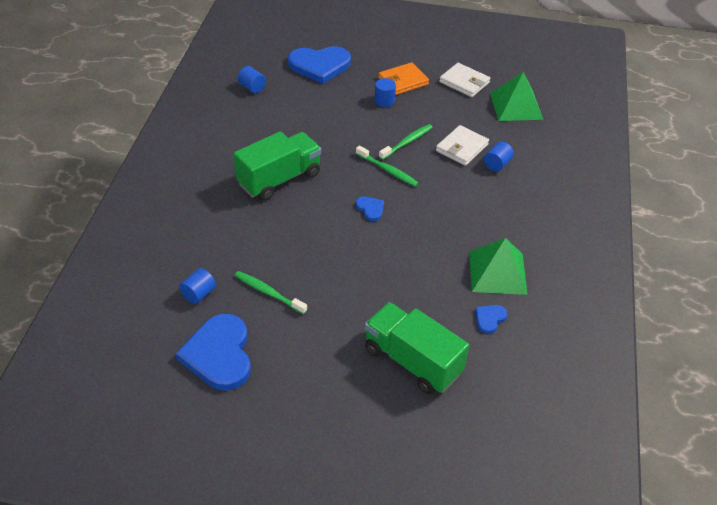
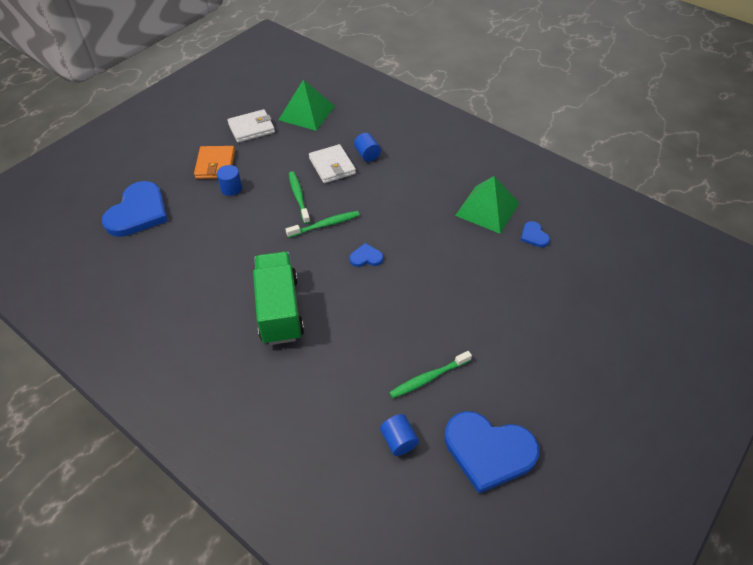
camera: 60 degrees left, 5 degrees up
blue cylinder [238,66,266,93] -> none
green truck [365,302,469,395] -> none

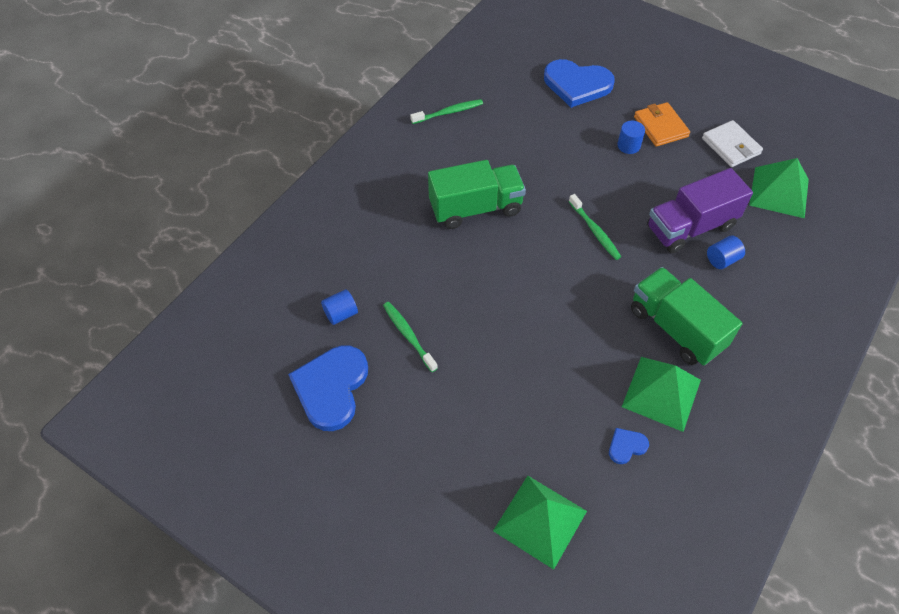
camera: 85 degrees right, 5 degrees up
orange wallet [194,146,235,179] -> orange wallet turned 75 degrees clockwise [634,102,690,147]
green toothbrush [289,171,310,224] -> green toothbrush moved to [410,99,483,124]
white wallet [309,144,356,183] -> purple truck [647,168,753,254]
blue heart [349,243,383,267] -> none
none -> green pyramid [493,476,587,570]
none -> green truck [631,267,742,365]

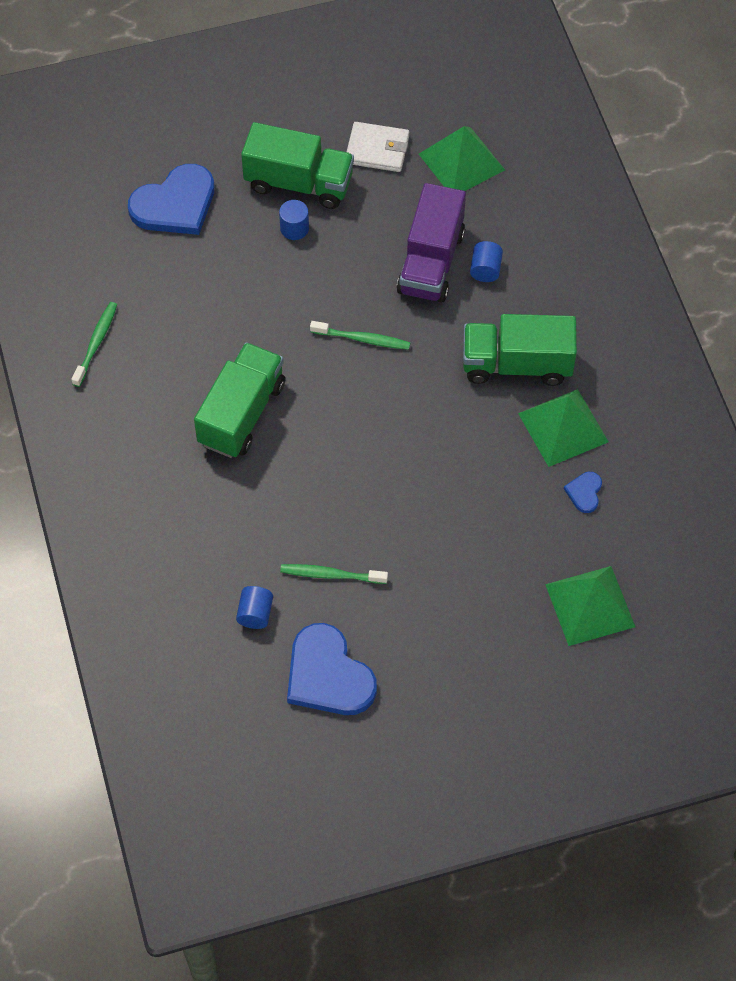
camera: 50 degrees left, 5 degrees up
orange wallet [634,102,690,147] -> green truck [241,122,354,209]

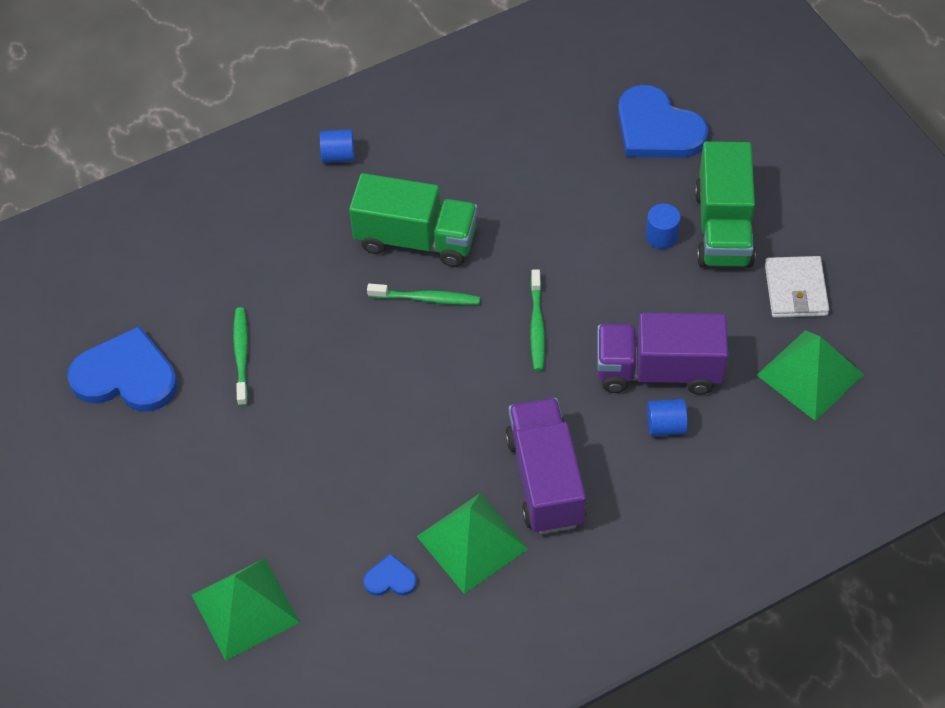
camera: 80 degrees right, 5 degrees down
green toothbrush [71,302,117,387] -> green toothbrush moved to [367,284,480,305]
blue cylinder [236,586,273,629] -> blue cylinder moved to [320,129,355,163]
blue heart [287,623,377,715] -> blue heart turned 60 degrees clockwise [67,326,178,411]
green truck [463,314,577,386] -> purple truck [505,398,586,534]

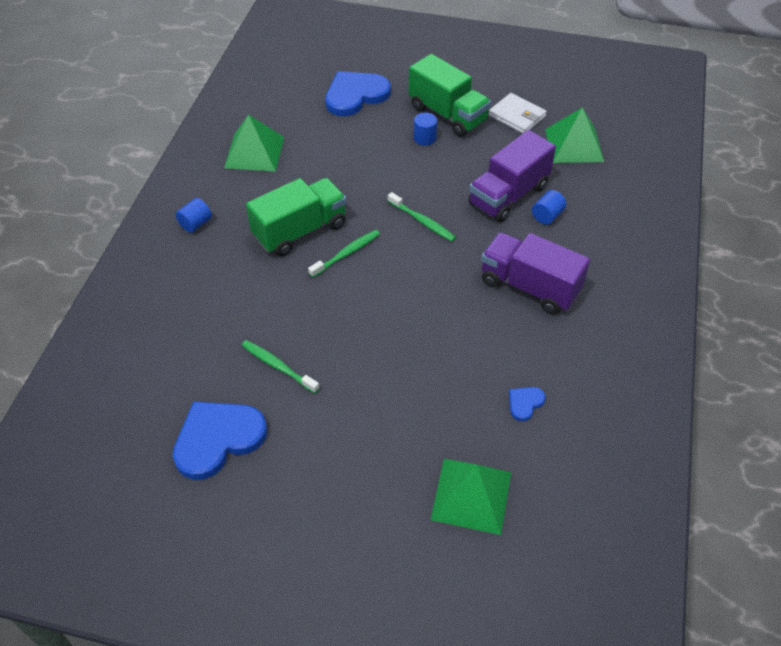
camera: 50 degrees left, 5 degrees down
green pyramid [417,493,528,594] -> green pyramid moved to [224,115,284,172]
blue heart [618,85,708,158] -> blue heart turned 150 degrees clockwise [325,71,391,116]

